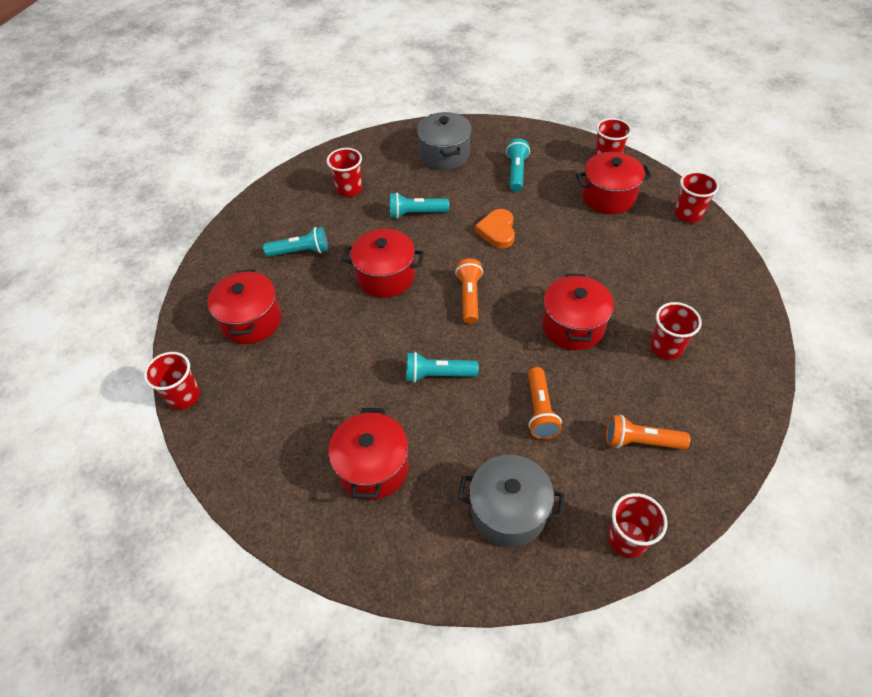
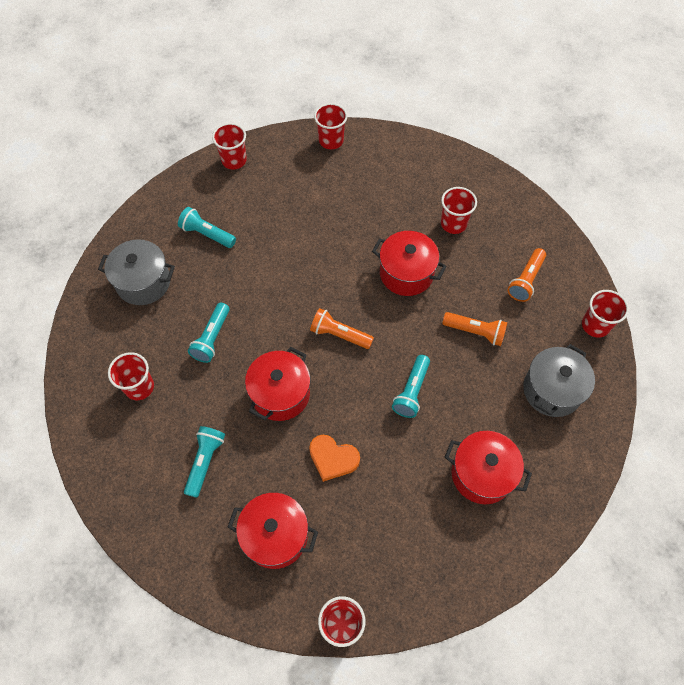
camera: 70 degrees left, 10 degrees up
orange heart [475,209,515,248] -> orange heart moved to [309,435,360,482]
red pot [576,152,652,214] -> none

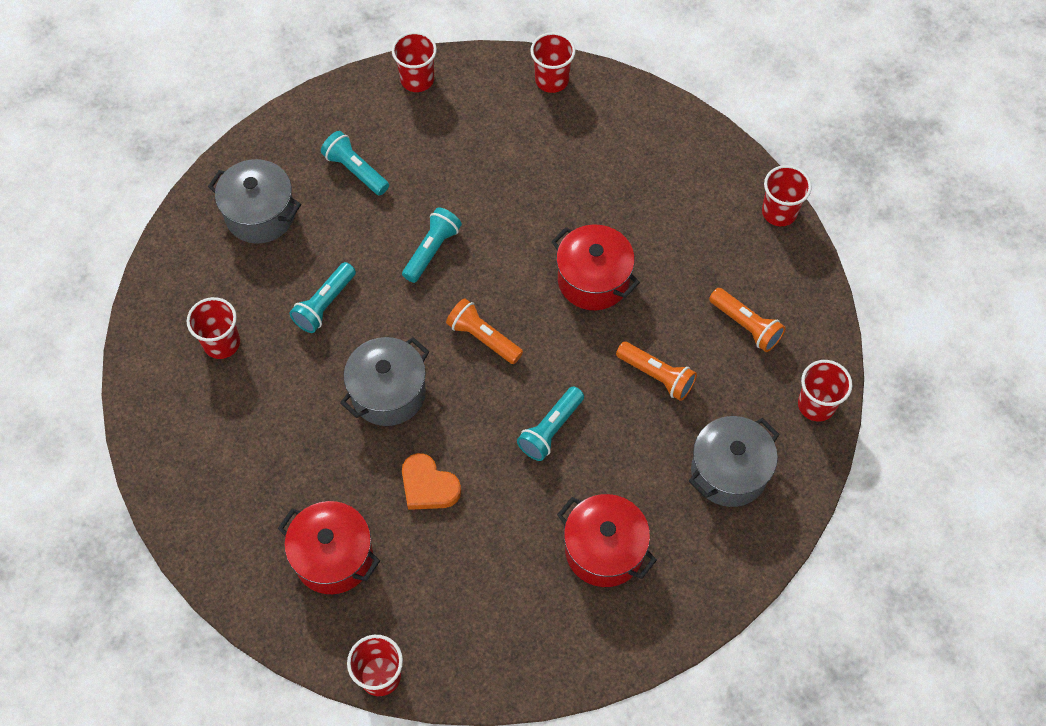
camera: 15 degrees right, 0 degrees up
turquoise flashlight [184,426,225,498] -> turquoise flashlight moved to [402,207,462,283]
red pot [245,347,311,421] -> grey pot [340,337,430,426]
red cup [441,187,477,234] -> red cup moved to [762,165,812,226]
orange flashlight [507,248,546,302] -> orange flashlight turned 90 degrees counterclockwise [709,288,786,352]

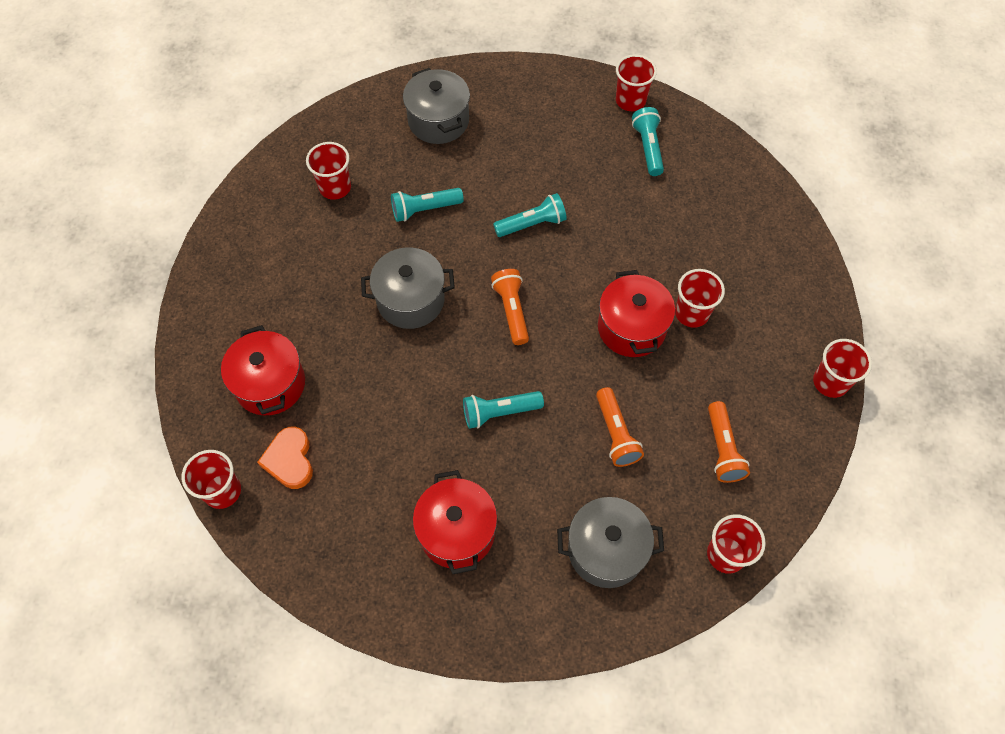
camera: 40 degrees right, 0 degrees up
turquoise flashlight [321,131,389,196] -> turquoise flashlight moved to [632,107,664,176]
orange heart [402,453,461,510] -> orange heart moved to [257,427,313,489]
red cup [530,32,576,93] -> red cup moved to [675,269,725,328]

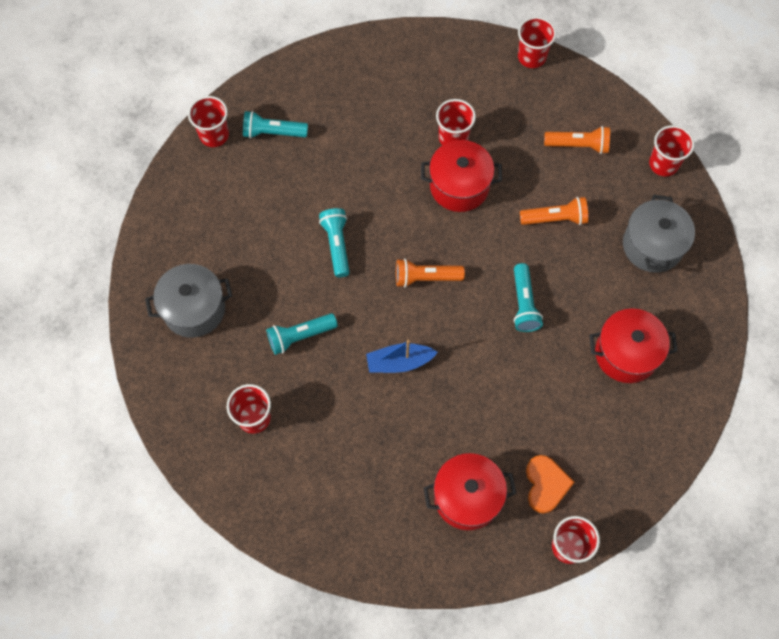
camera: 80 degrees left, 5 degrees up
orange heart [257,427,313,489] -> orange heart turned 90 degrees counterclockwise [526,455,574,514]
grey pot [361,247,455,329] -> blue boat [366,340,438,373]
turquoise flashlight [391,188,464,222] -> turquoise flashlight turned 75 degrees clockwise [266,313,338,355]

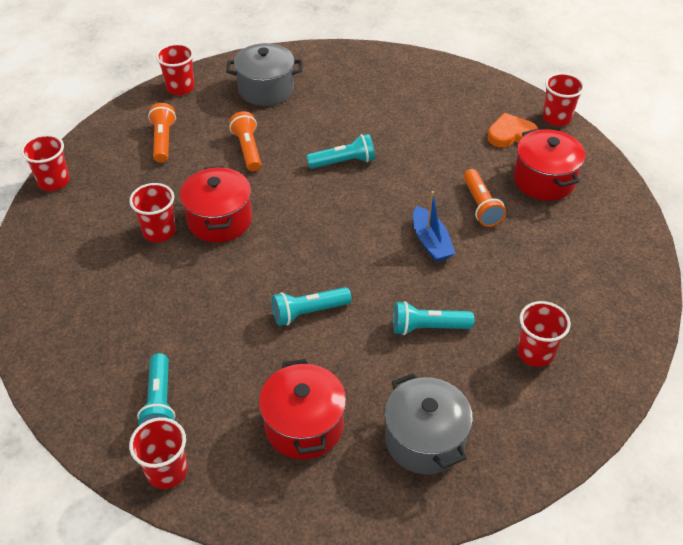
camera: 100 degrees left, 20 degrees down
turquoise flashlight [266,313,338,355] -> turquoise flashlight turned 120 degrees clockwise [393,301,474,335]
orange flashlight [396,259,465,288] -> orange flashlight moved to [463,169,506,227]
red pot [589,308,678,383] -> red pot moved to [259,359,346,459]

